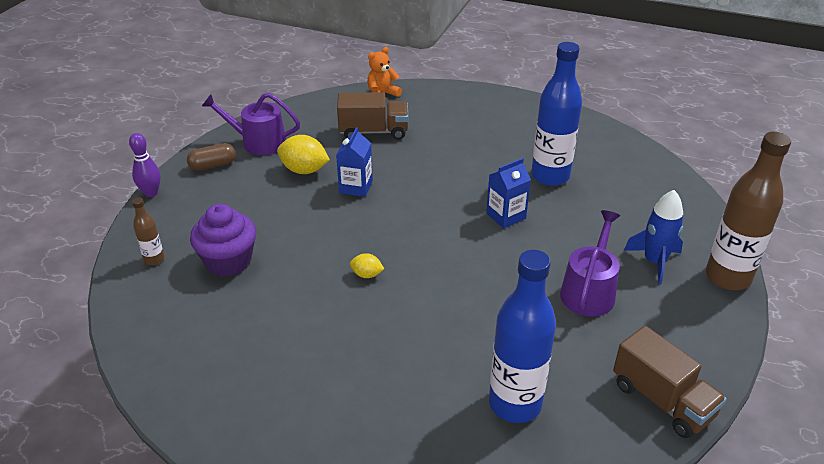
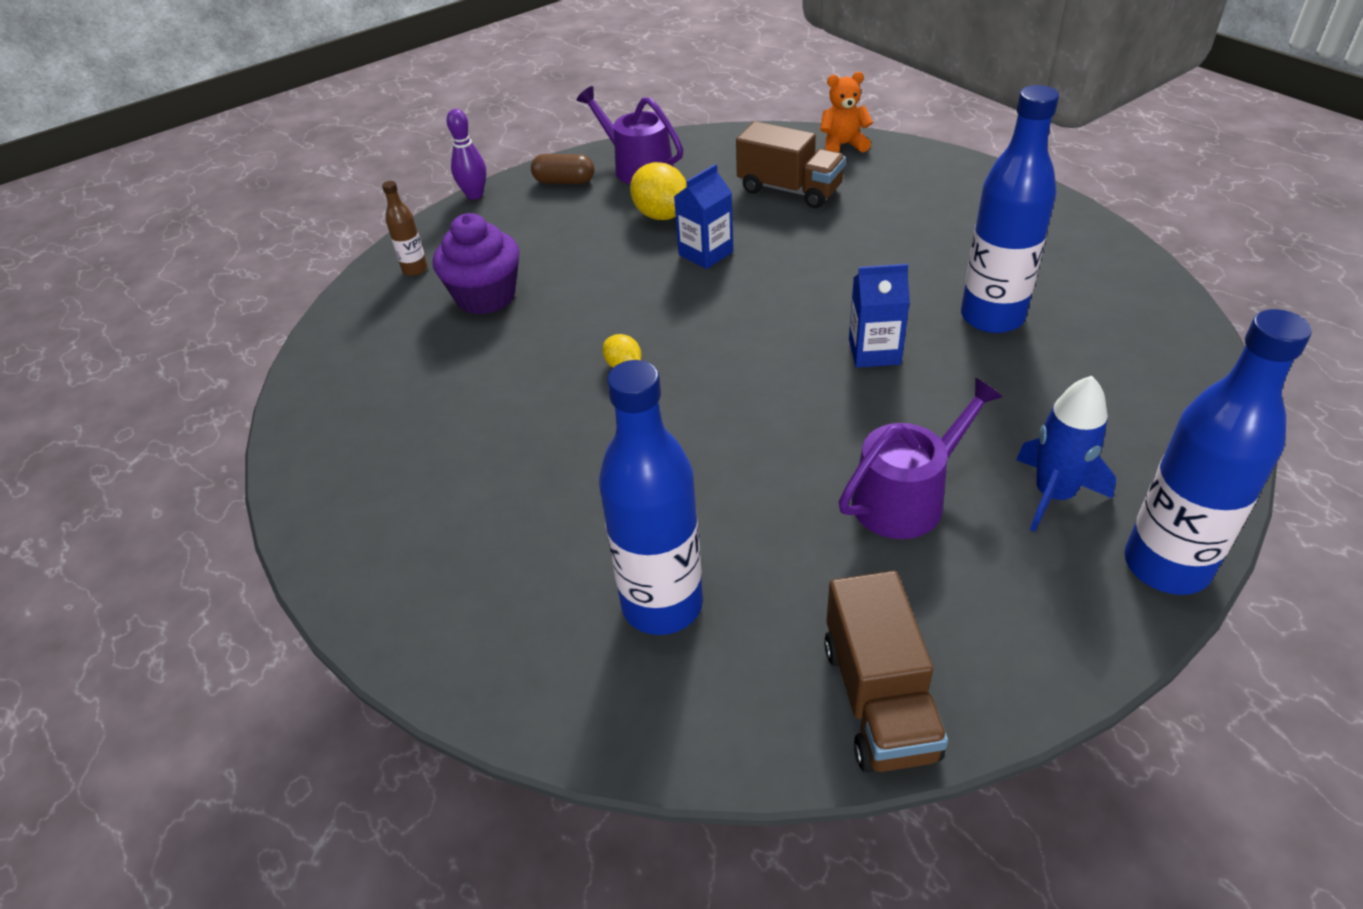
camera: 35 degrees right, 5 degrees up
brown bottle [706,132,791,290] -> blue bottle [1124,309,1312,595]

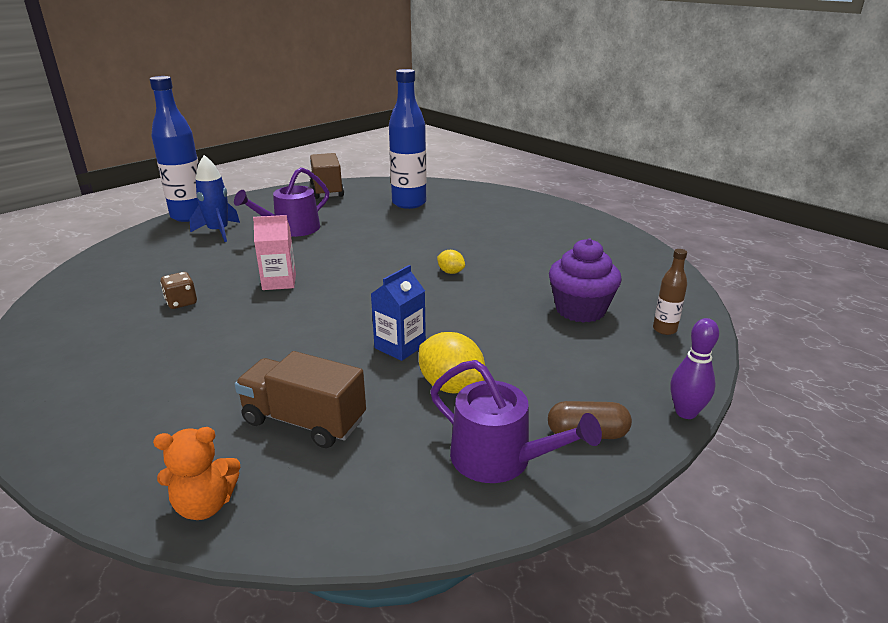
camera: 170 degrees right, 15 degrees down
blue carton [849,264,910,368] -> pink carton [253,215,296,290]
blue bottle [961,85,1059,333] -> brown dice [160,272,197,309]

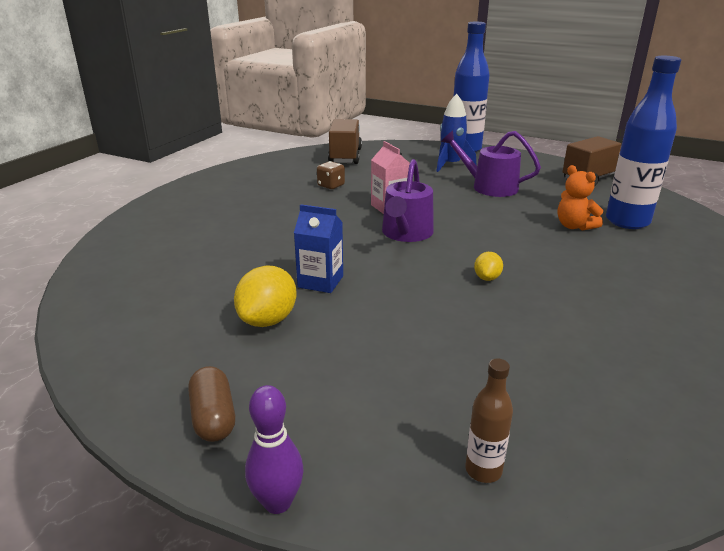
camera: 70 degrees right, 0 degrees up
orange teddy bear [153,427,240,520] -> orange teddy bear moved to [557,165,603,231]
brown truck [235,351,366,448] -> brown truck moved to [328,119,362,164]
purple watering can [430,360,602,483] -> purple watering can moved to [382,159,434,242]
purple cupcake [549,238,622,323] -> none

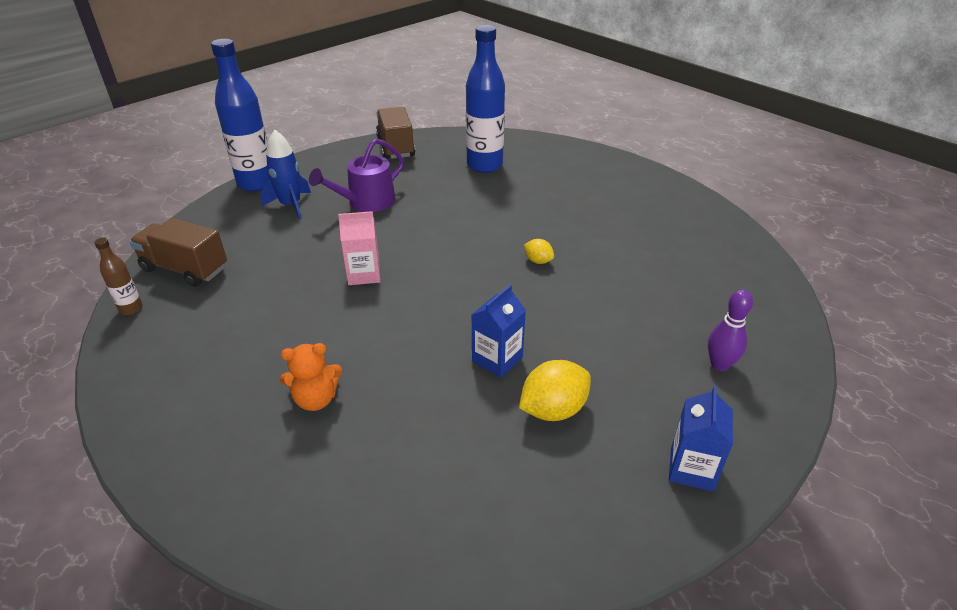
camera: 70 degrees left, 10 degrees up
brown capsule [188,366,235,442] -> blue carton [669,386,733,491]
yellow lemon [234,266,297,327] -> yellow lemon turned 75 degrees counterclockwise [519,360,591,421]
purple bowling pin [245,385,304,514] -> purple bowling pin moved to [708,290,753,371]
brown dice [317,161,345,189] -> none
purple watering can [382,159,434,242] -> none
brown bottle [465,359,513,483] -> brown bottle moved to [94,238,143,315]
orange teddy bear [557,165,603,231] -> orange teddy bear moved to [280,343,342,411]

